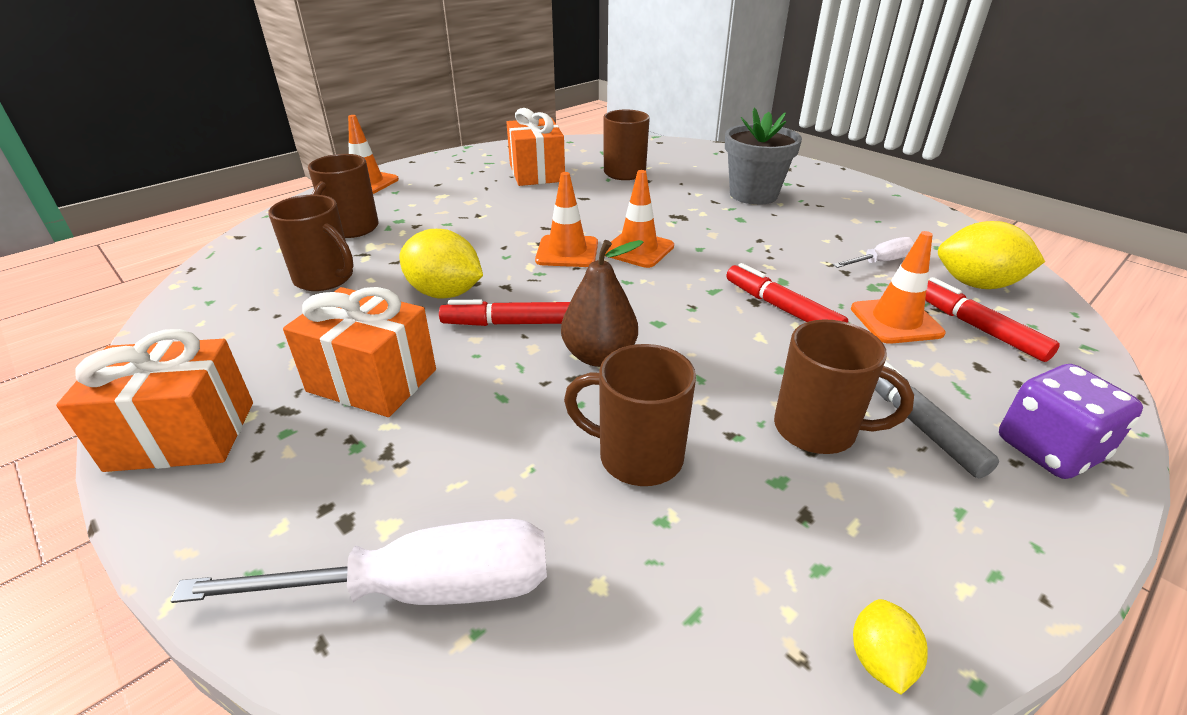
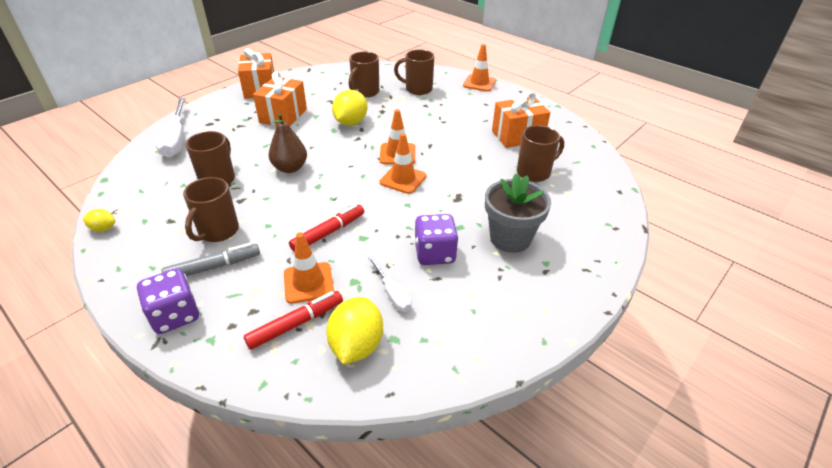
camera: 85 degrees right, 5 degrees up
red marker [439,300,570,326] -> none
none -> purple dice [414,214,459,265]

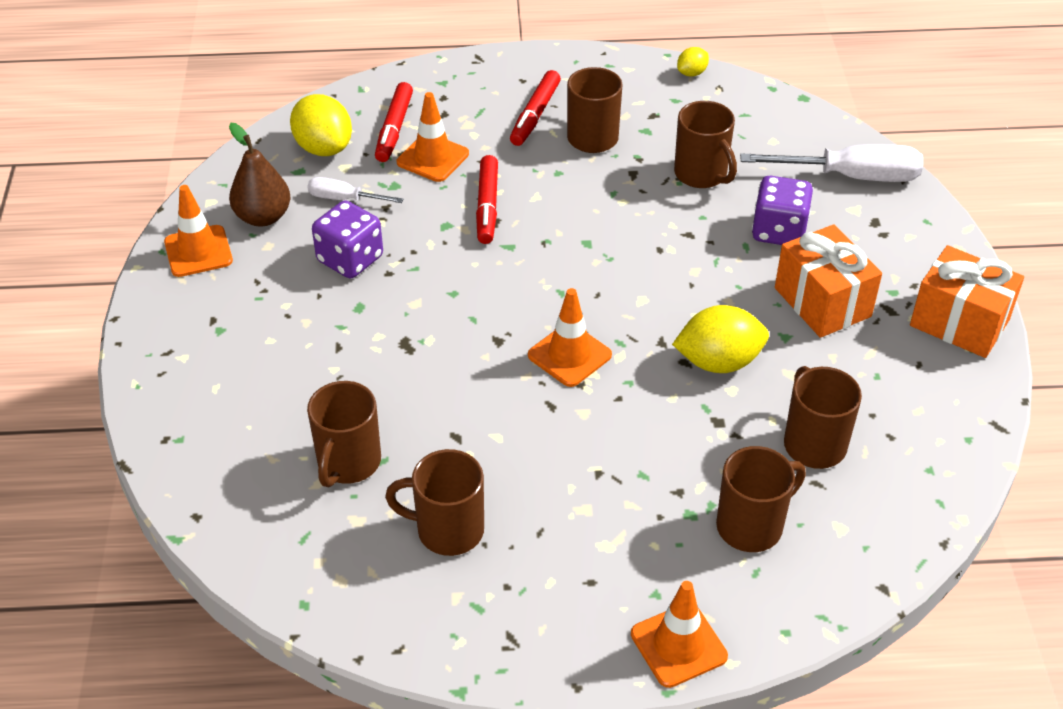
camera: 135 degrees right, 5 degrees up
purple dice [137,269,199,334] -> purple dice moved to [752,176,813,245]
white screwdriver [155,98,186,158] -> white screwdriver turned 150 degrees clockwise [740,144,923,182]
grey marker [162,243,260,276] -> red marker [510,70,561,146]
brown pear [269,113,307,173] -> brown pear moved to [229,123,290,226]
yellow lemon [332,90,368,126] -> yellow lemon turned 75 degrees counterclockwise [672,305,769,373]
orange traffic cone [380,133,426,194] -> orange traffic cone moved to [164,185,233,277]
grey flower pot [485,173,551,253] -> none
orange gift [492,92,550,148] -> brown mug [385,449,484,556]

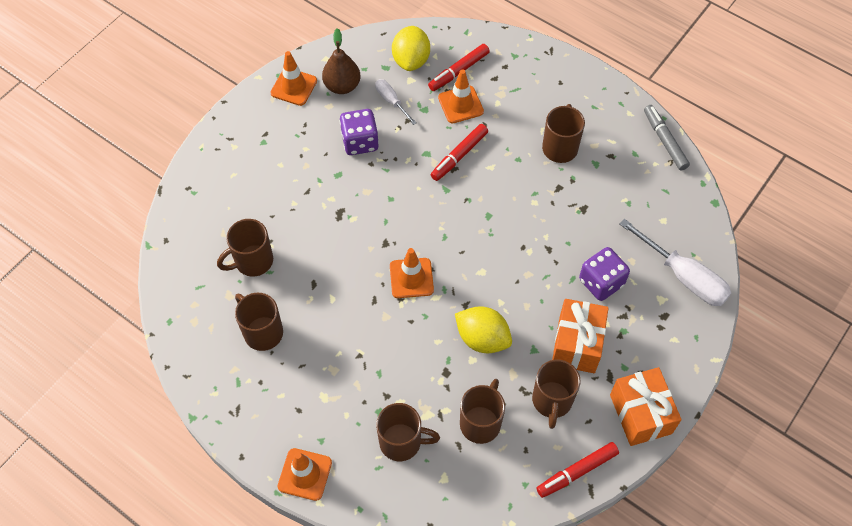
camera: 40 degrees right, 15 degrees up
red marker [510,70,561,146] -> red marker moved to [536,442,619,498]
brown mug [674,101,737,188] -> brown mug moved to [532,359,581,429]
yellow lemon [677,47,709,77] -> grey marker [644,105,690,170]

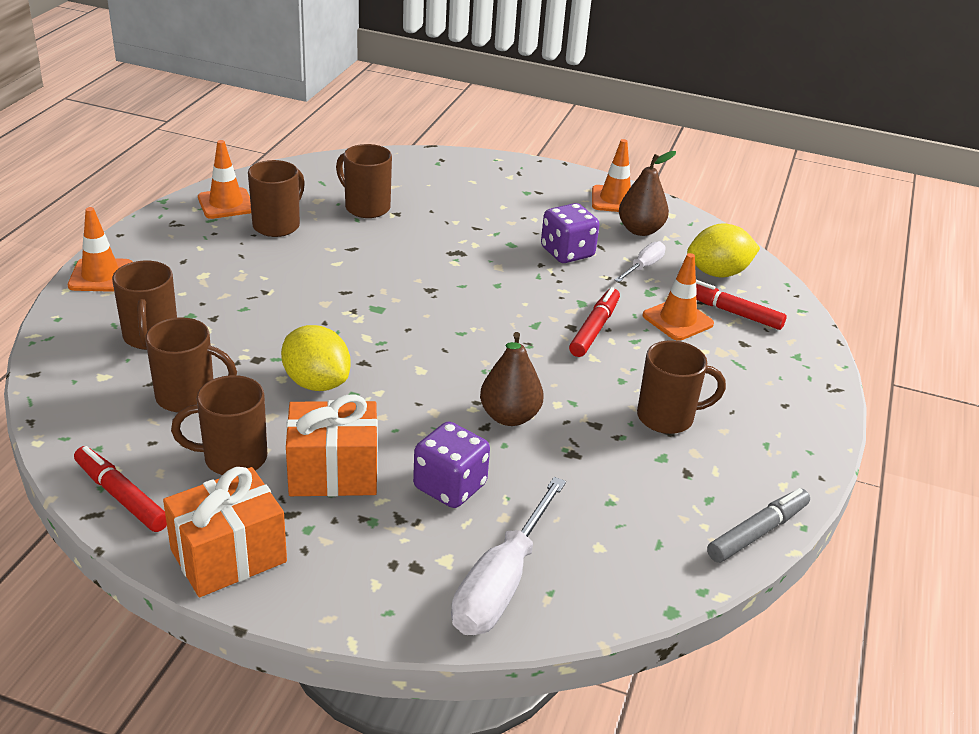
camera: 70 degrees right, 25 degrees down
orange traffic cone [390,248,434,298] -> orange traffic cone moved to [198,140,251,219]
red marker [431,124,488,181] -> red marker turned 90 degrees clockwise [569,287,620,357]
yellow lemon [455,306,512,353] -> yellow lemon turned 60 degrees counterclockwise [281,325,351,391]
none -> brown pear [480,332,544,426]

